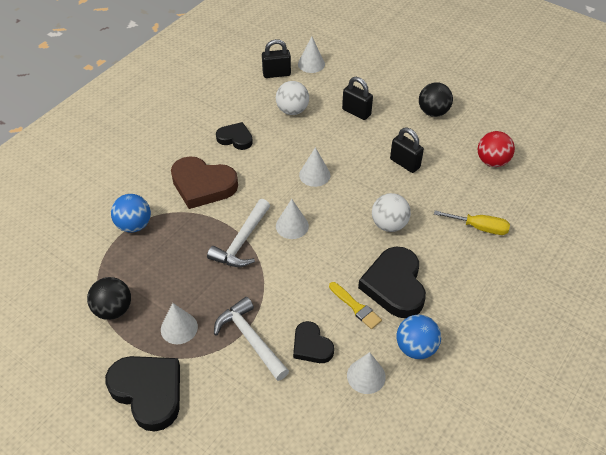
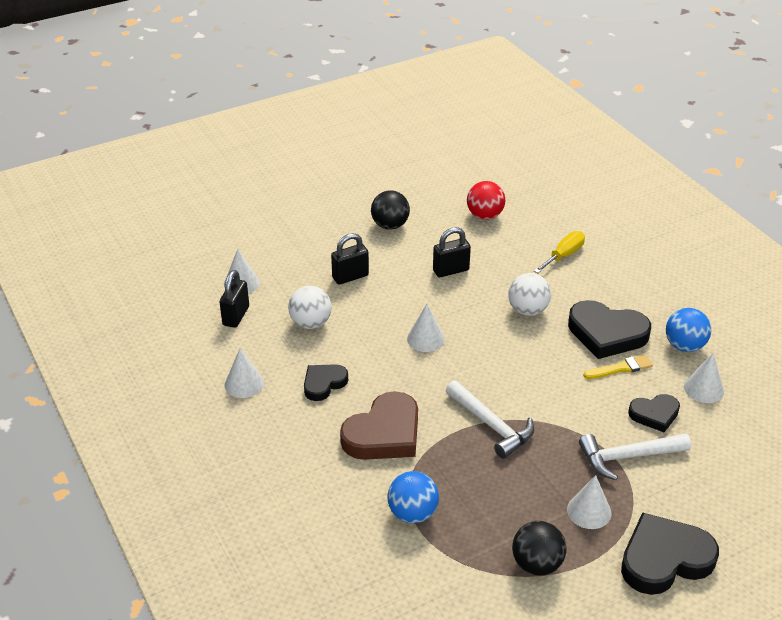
camera: 65 degrees left, 10 degrees down
white cone [276,199,309,239] -> white cone moved to [225,348,264,398]

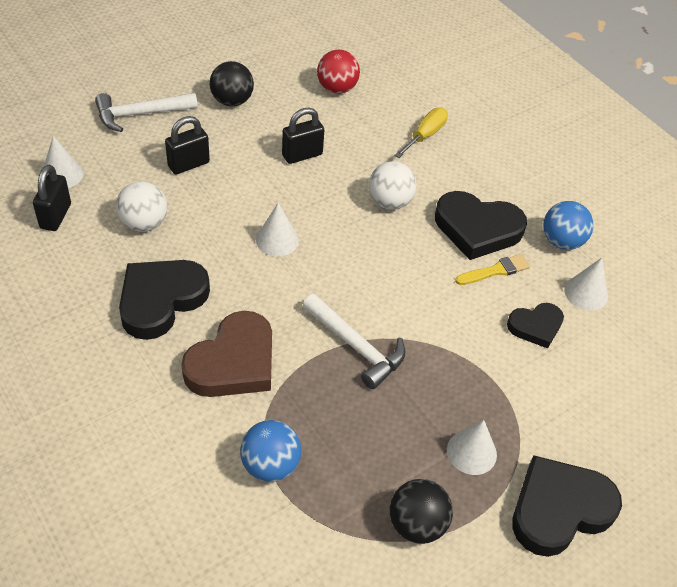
camera: 10 degrees left, 10 degrees up
white cone [225,348,264,398] -> none
black heart [304,364,348,401] -> black heart [119,260,210,340], size x1.72
white hammer [579,433,691,480] -> white hammer moved to [95,93,198,132]

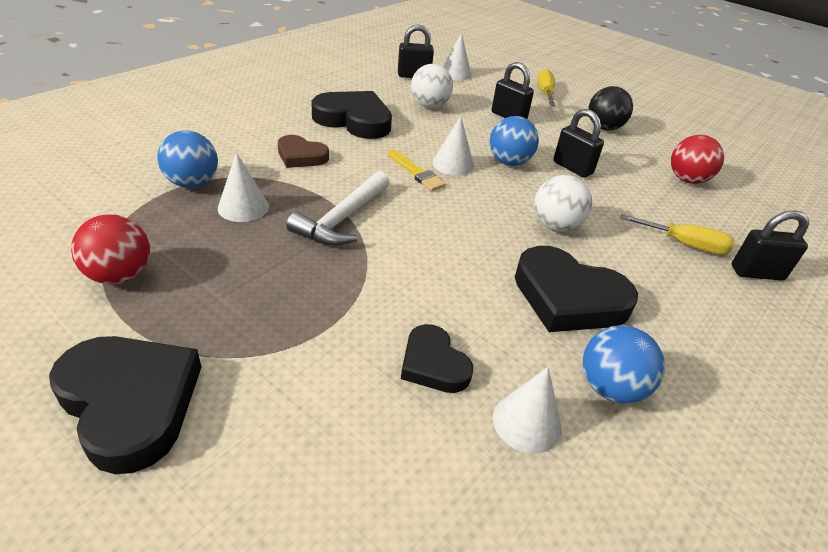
camera: 75 degrees right, 10 degrees down
white hammer [95,93,198,132] -> yellow screwdriver [537,69,555,106]
brown heart [181,311,272,397] -> brown heart [278,135,329,168], size x0.58
black ball [390,479,453,544] -> red ball [71,215,150,284]
black heart [435,191,527,260] -> black heart turned 60 degrees counterclockwise [515,246,638,332]
white cone [447,420,497,475] -> white cone moved to [218,152,269,222]
yellow brush [455,254,530,285] -> yellow brush moved to [389,150,446,191]
none -> blue ball [490,116,539,166]
none -> black padlock [732,210,809,280]

